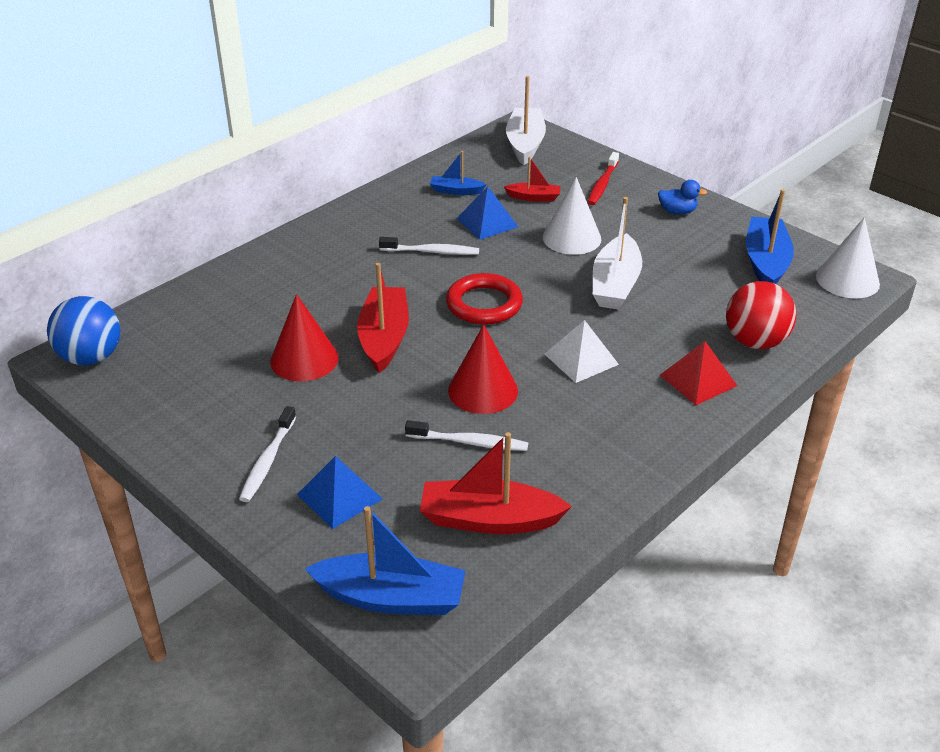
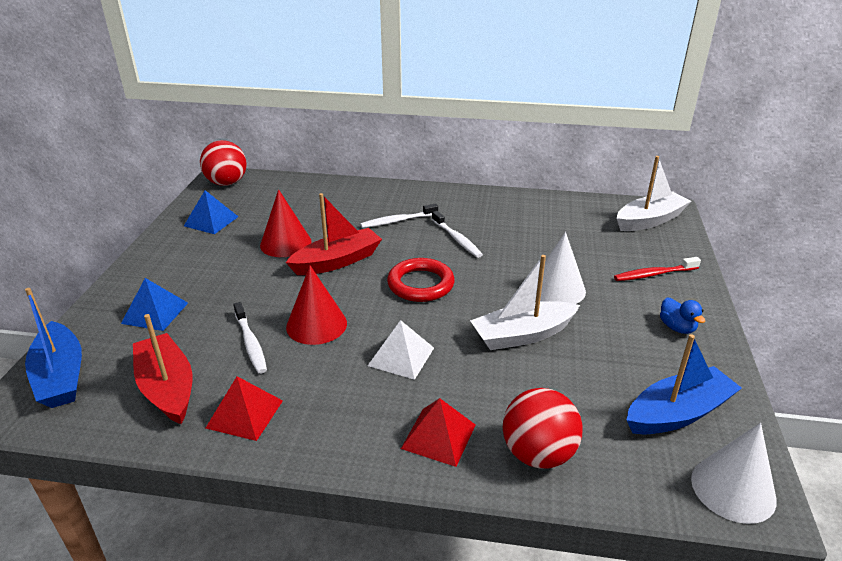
camera: 55 degrees right, 5 degrees down
blue ball [47,296,120,365] -> red ball [200,140,247,186]
white toothbrush [239,406,296,502] -> white toothbrush moved to [360,204,438,228]
blue boat [430,151,486,195] -> none
blue pyramid [456,186,518,240] -> blue pyramid moved to [184,190,238,234]
red boat [504,157,561,201] -> none
none -> red pyramid [206,376,283,441]

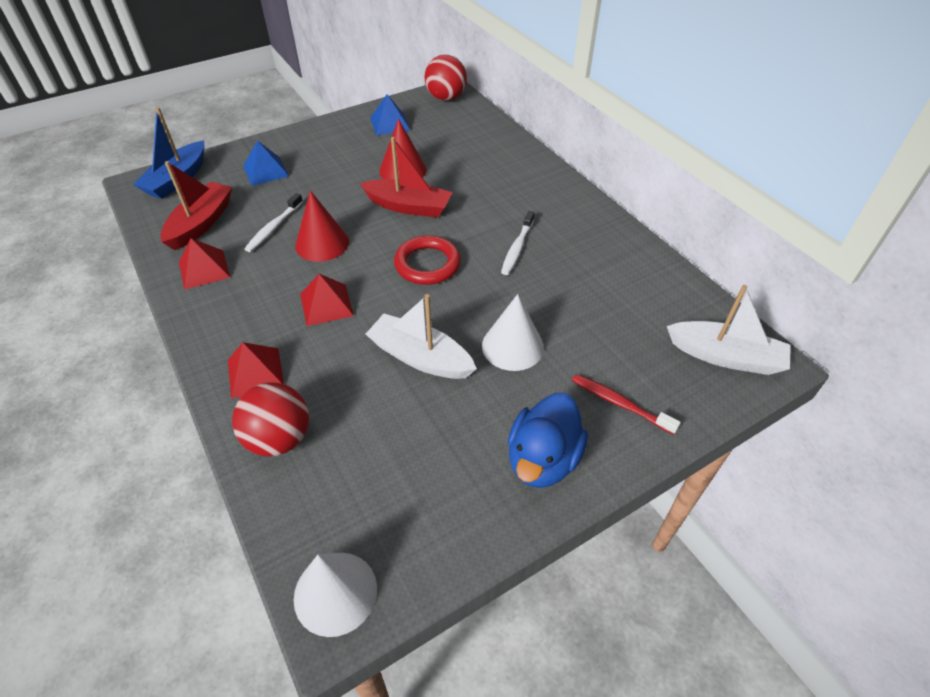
camera: 50 degrees right, 15 degrees up
white toothbrush [360,204,438,228] -> none
white pyramid [368,320,434,380] -> red pyramid [300,274,354,326]
blue boat [627,334,742,435] -> none
blue duck [660,297,705,334] -> blue duck [508,393,588,488], size x1.91

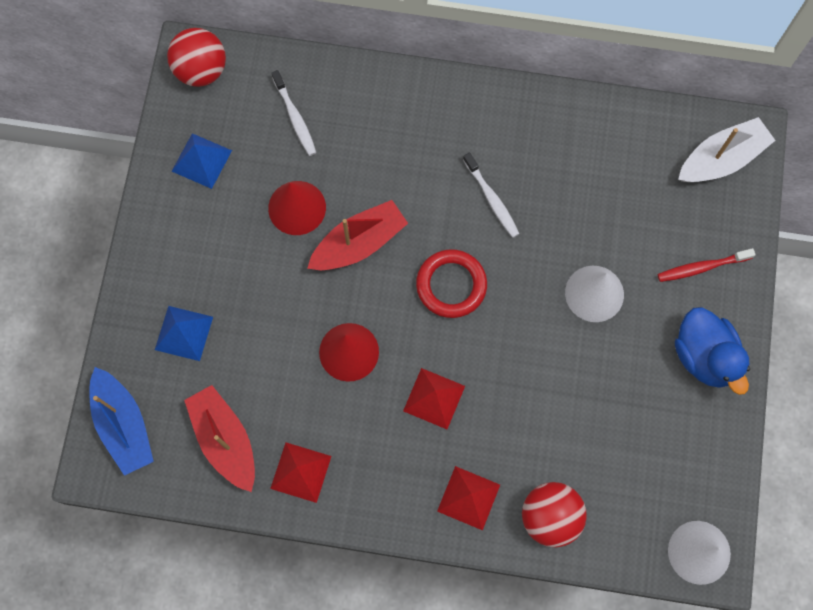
camera: 50 degrees left, 25 degrees up
white toothbrush [245,193,303,252] -> white toothbrush moved to [272,70,317,156]
white boat [366,294,477,379] -> none

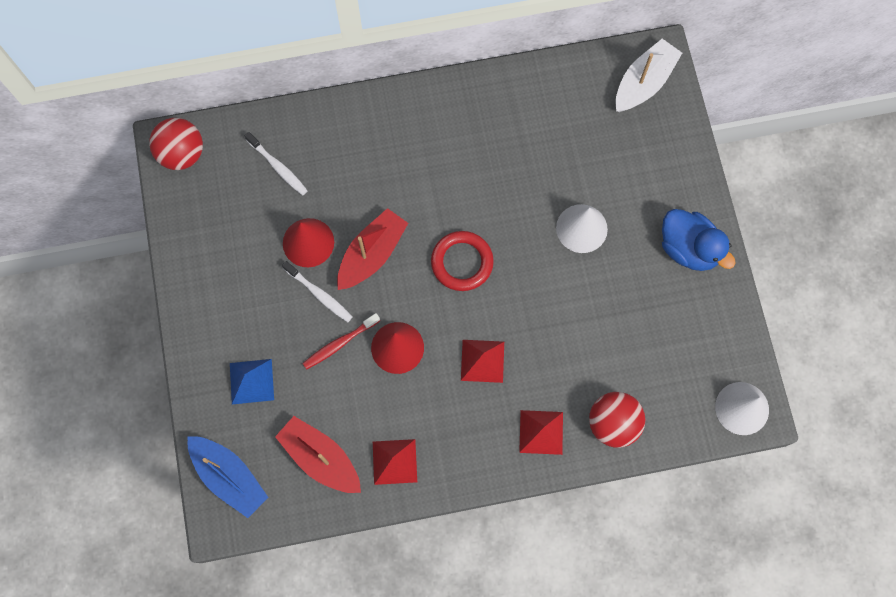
camera: 20 degrees left, 0 degrees up
blue pyramid [172,133,232,189] -> none
white toothbrush [463,153,519,238] -> white toothbrush moved to [282,261,353,322]
red toothbrush [658,248,756,282] -> red toothbrush moved to [302,313,380,370]

